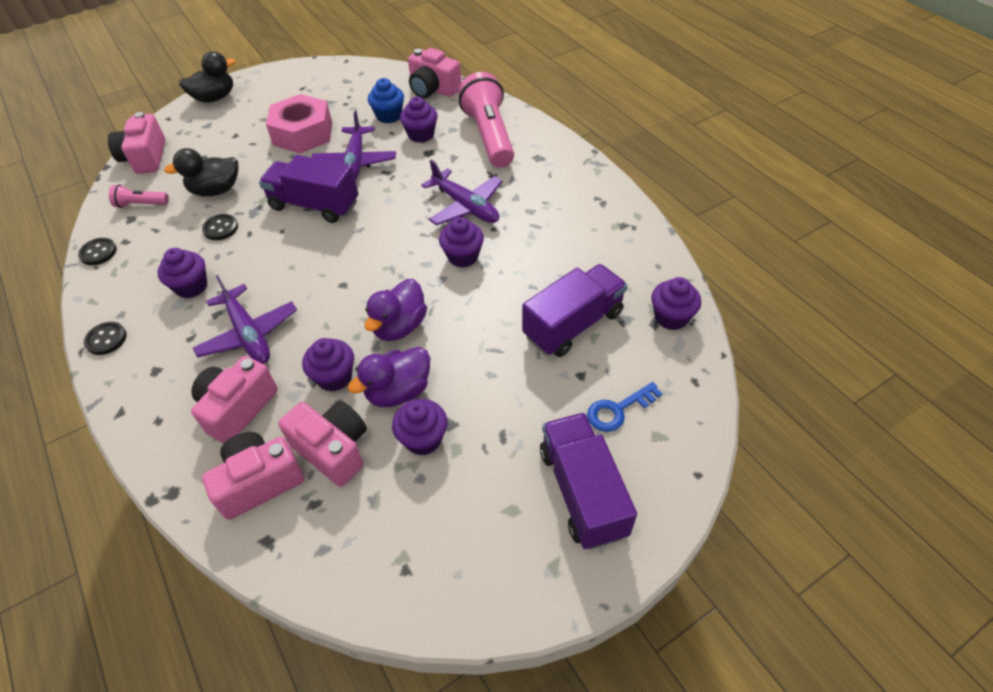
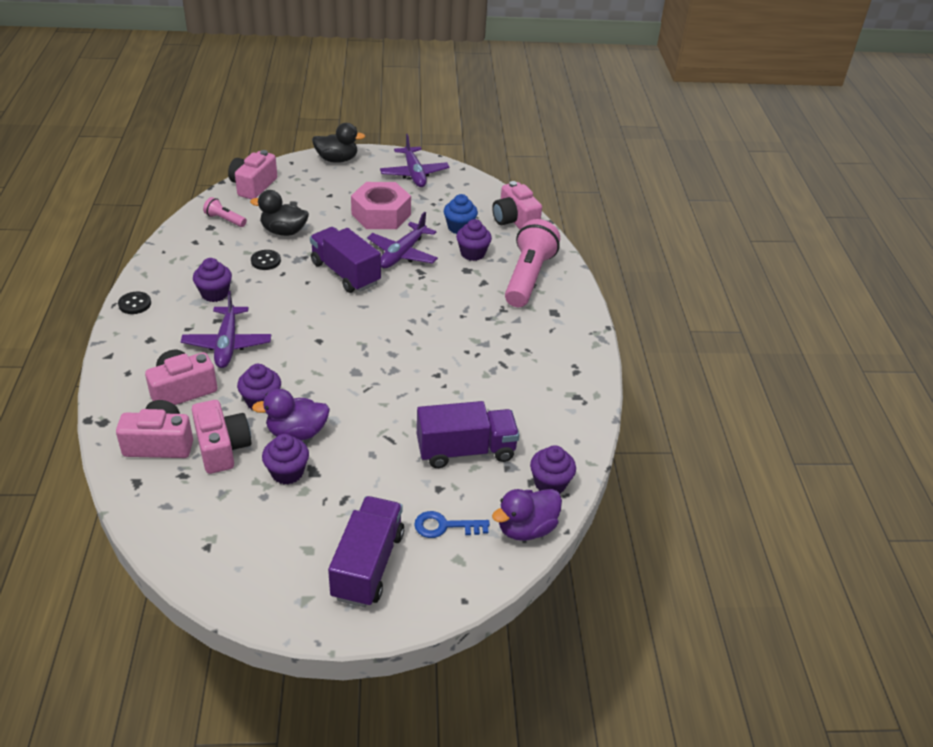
camera: 25 degrees right, 10 degrees down
black button [78,238,117,265] -> none
purple duck [364,279,427,341] -> purple duck moved to [492,489,562,541]
purple plane [422,159,503,226] -> purple plane moved to [380,134,449,187]
purple cupcake [439,217,484,268] -> none

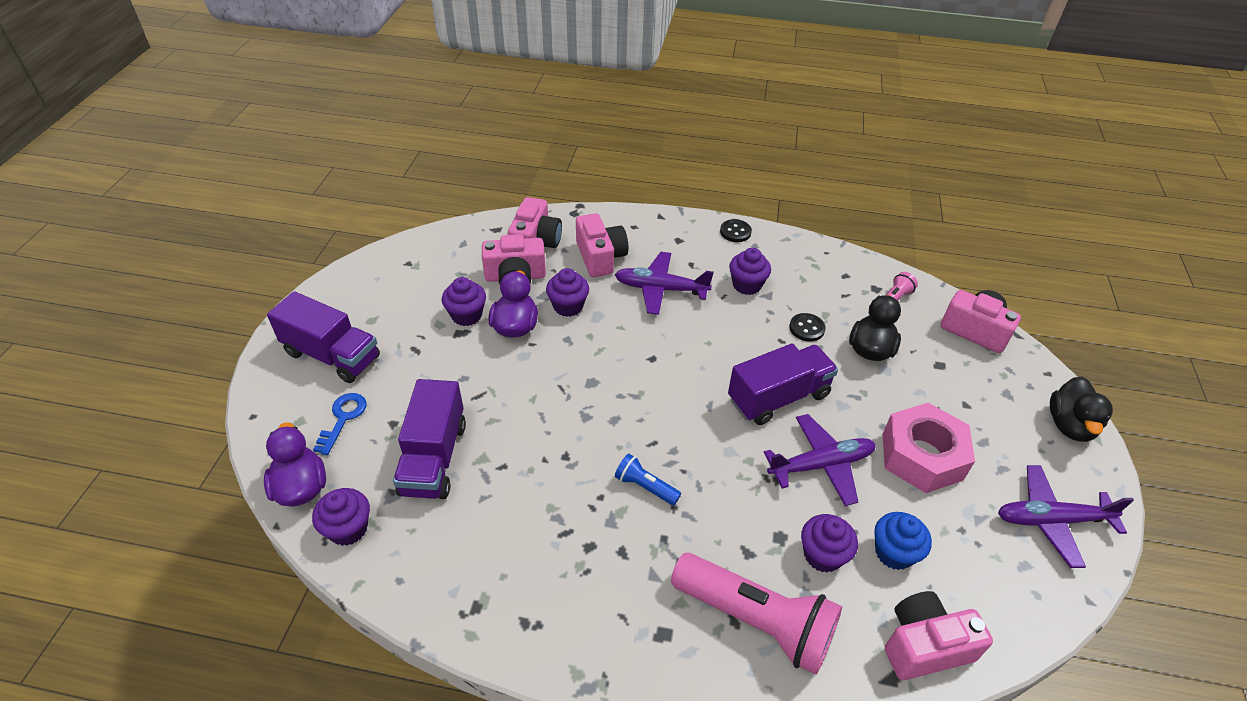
camera: 105 degrees right, 5 degrees up
purple plane [367,212,438,268] -> purple plane turned 120 degrees clockwise [764,414,876,506]
none -> blue flashlight [615,453,681,505]

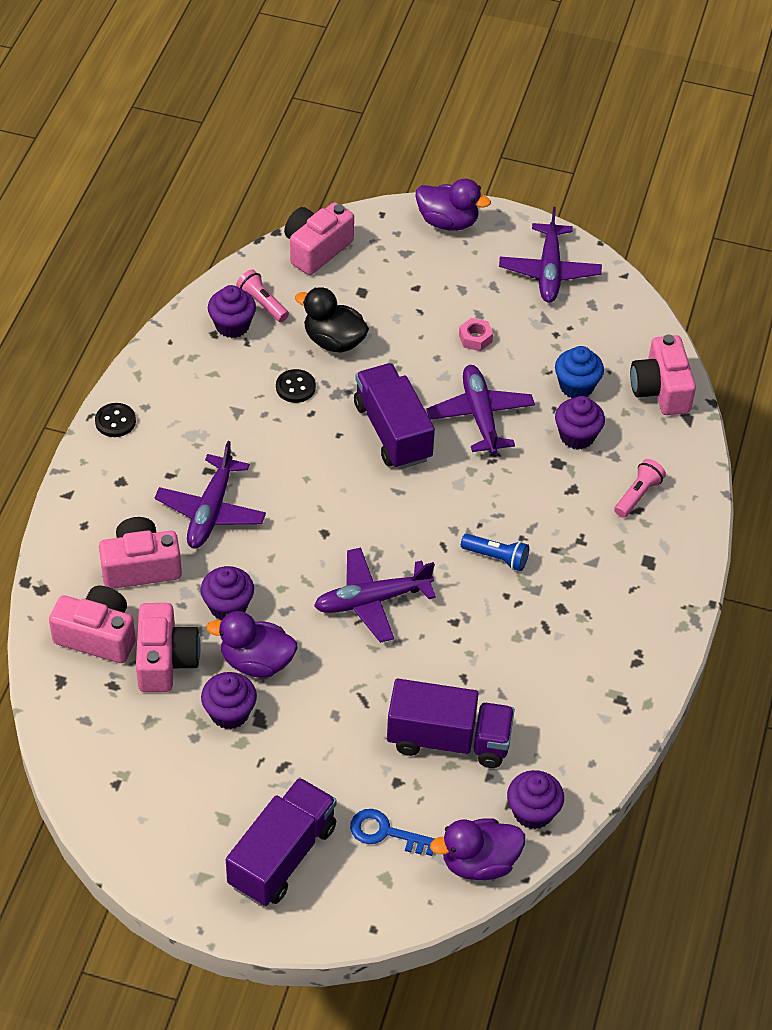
camera: 85 degrees left, 5 degrees up
blue flashlight [615,453,681,505] -> blue flashlight turned 105 degrees counterclockwise [461,534,529,571]
pink flashlight [671,553,842,675] -> pink flashlight [614,459,666,518], size x0.46
purple cupcake [729,248,771,295] -> purple cupcake moved to [208,285,256,338]
pink nut [882,403,975,493] -> pink nut [459,318,493,351], size x0.41
black duck [1050,377,1113,442] -> purple duck [415,179,491,231]
none -> purple plane [314,547,436,643]

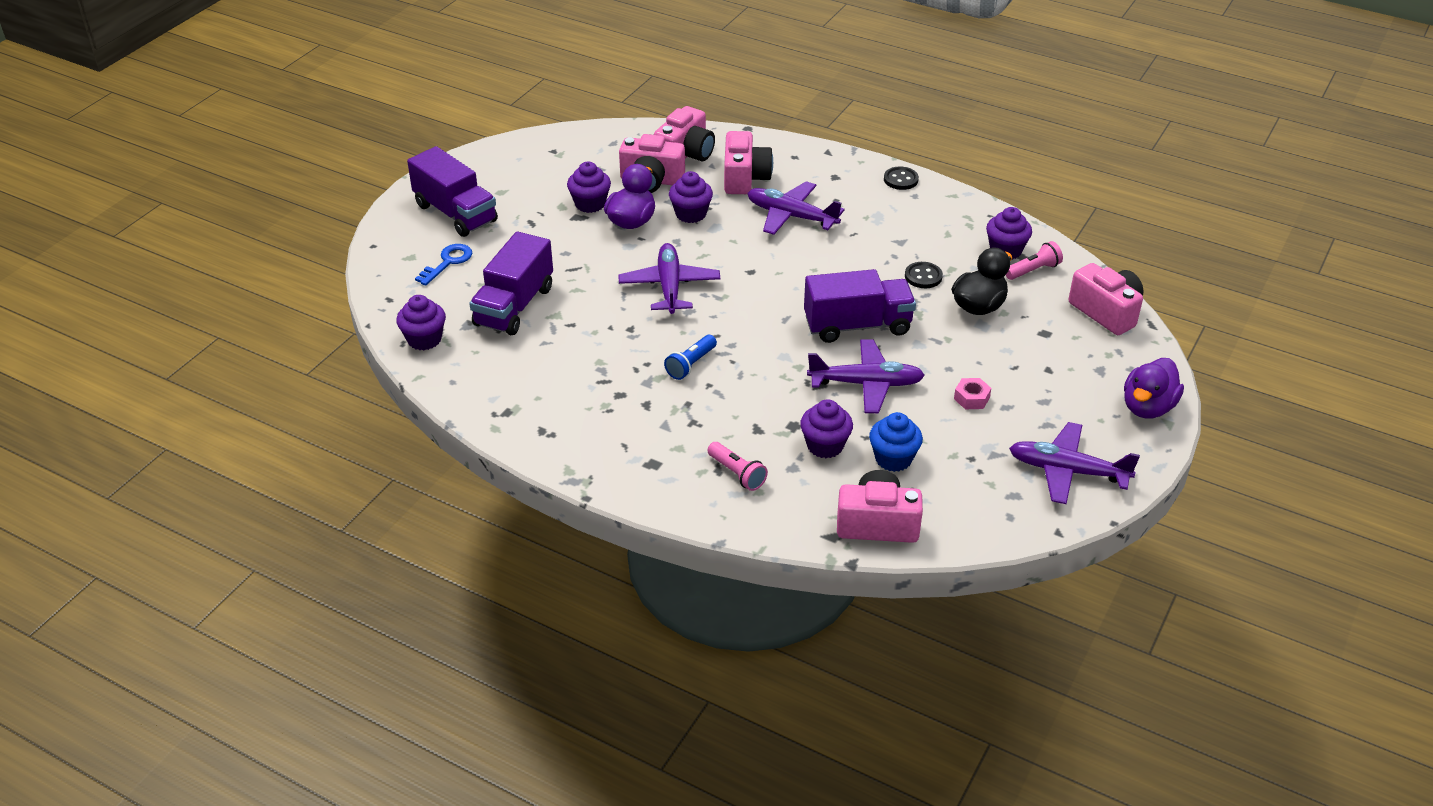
camera: 105 degrees right, 10 degrees down
purple duck [430,818,525,880] -> none

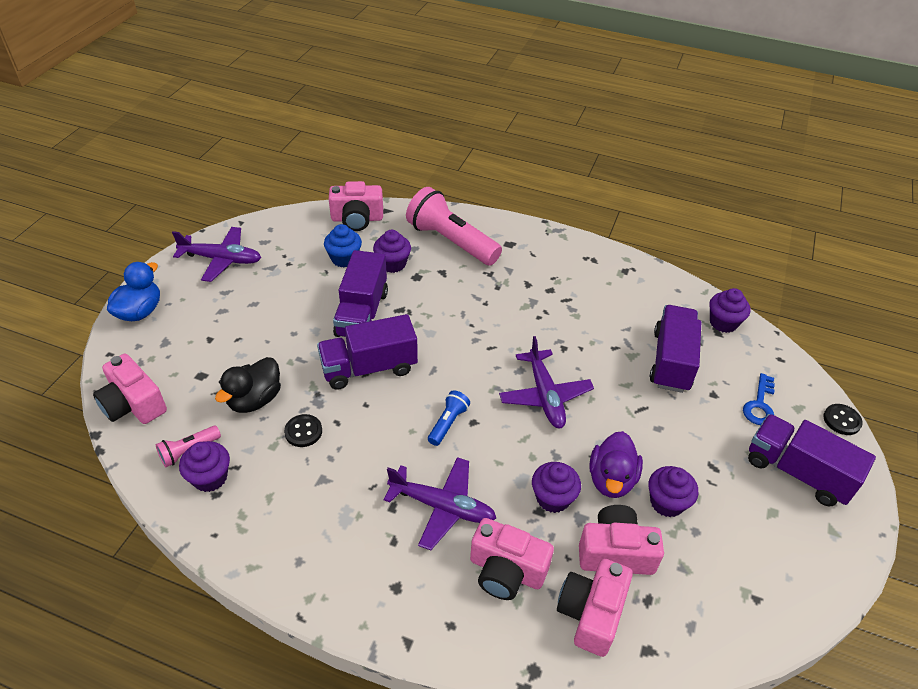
camera: 170 degrees right, 5 degrees up
blue flashlight [664,335,717,380] -> blue flashlight moved to [428,390,470,446]
pink flashlight [707,442,768,491] -> pink flashlight [406,187,502,265], size x2.17
pink camera [724,131,773,194] -> pink camera turned 60 degrees counterclockwise [470,518,554,600]
purple plane [807,339,925,413] -> purple truck [333,250,388,337]
black button [884,166,919,190] -> black button moved to [823,404,863,435]
pink nut [954,378,991,409] -> none
purple duck [1124,358,1184,419] -> blue duck [107,262,160,321]

